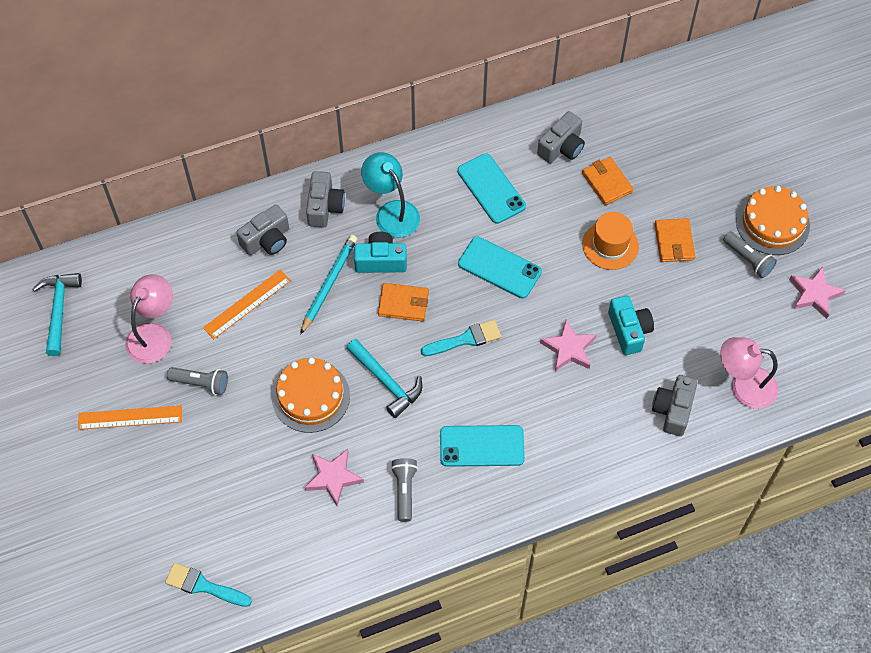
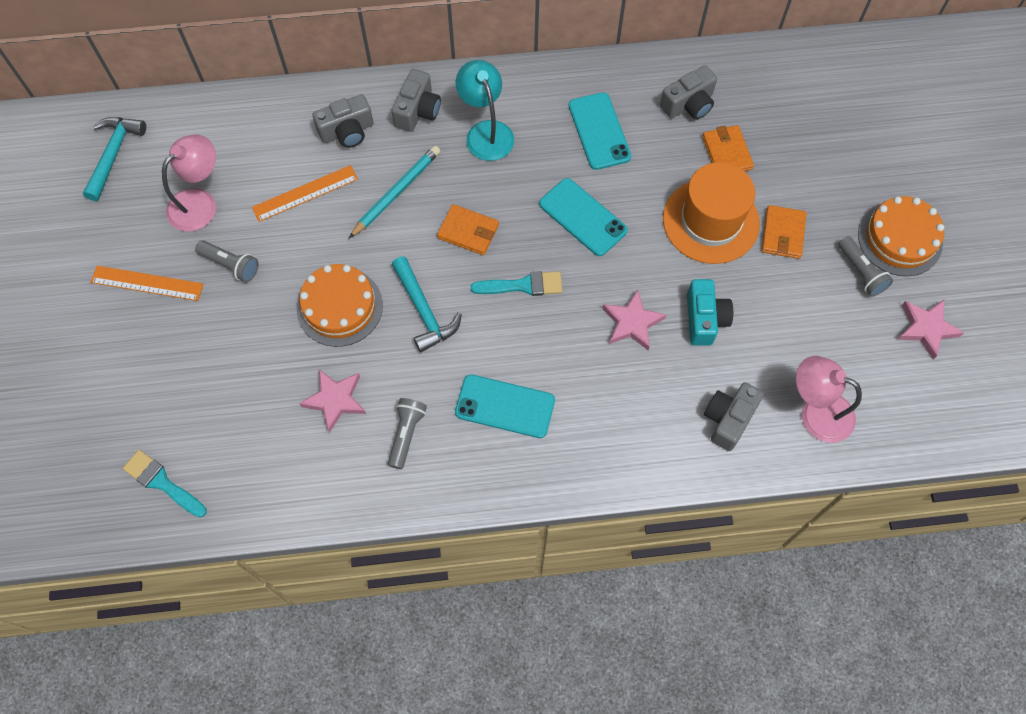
camera: 15 degrees right, 5 degrees up
turquoise camera [354,231,407,273] -> none
orange hat [582,212,639,270] -> orange hat [663,162,760,264], size x1.53

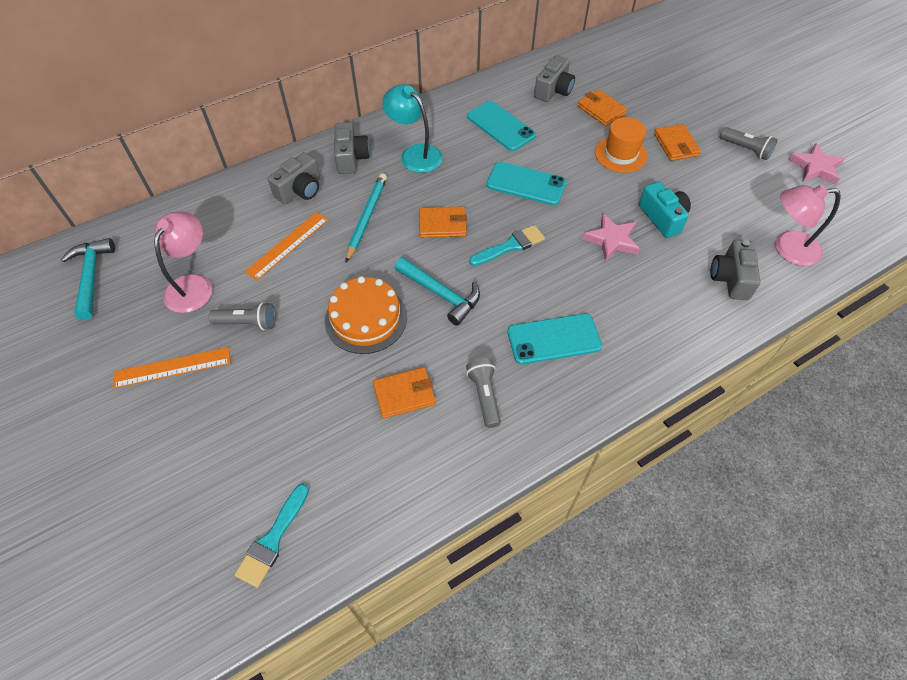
camera: 25 degrees left, 10 degrees down
turquoise brush [122,450,207,518] -> turquoise brush turned 75 degrees counterclockwise [234,484,309,588]
pink star [299,369,366,433] -> orange wallet [373,367,436,419]
orange hat [663,162,760,264] -> orange hat [595,117,648,173], size x0.65
orange cake [858,196,944,276] -> none

